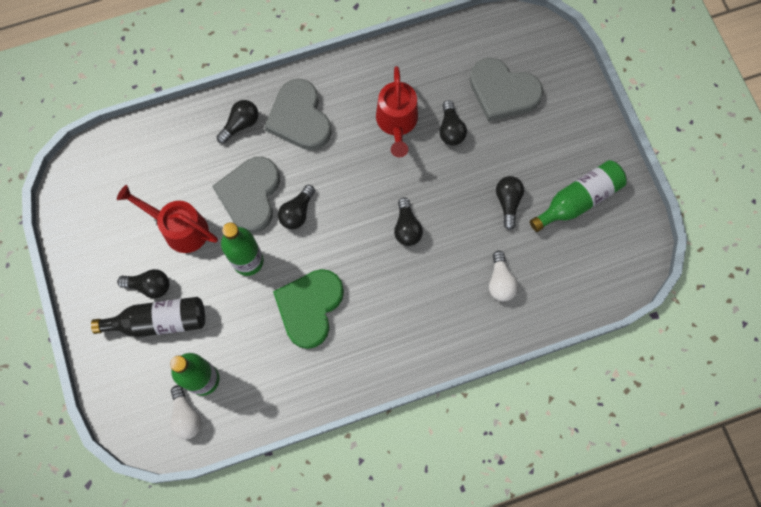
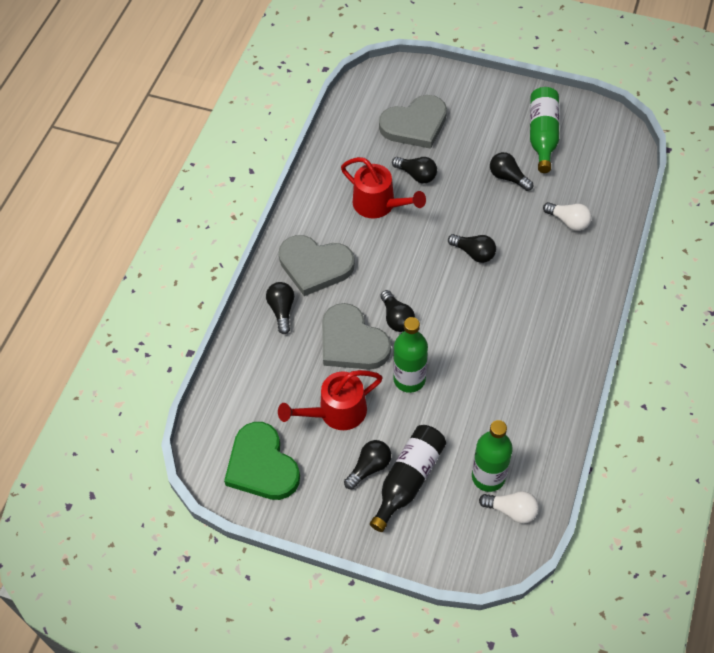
camera: 50 degrees left, 15 degrees down
green heart [273,269,344,349] -> green heart moved to [224,422,300,500]

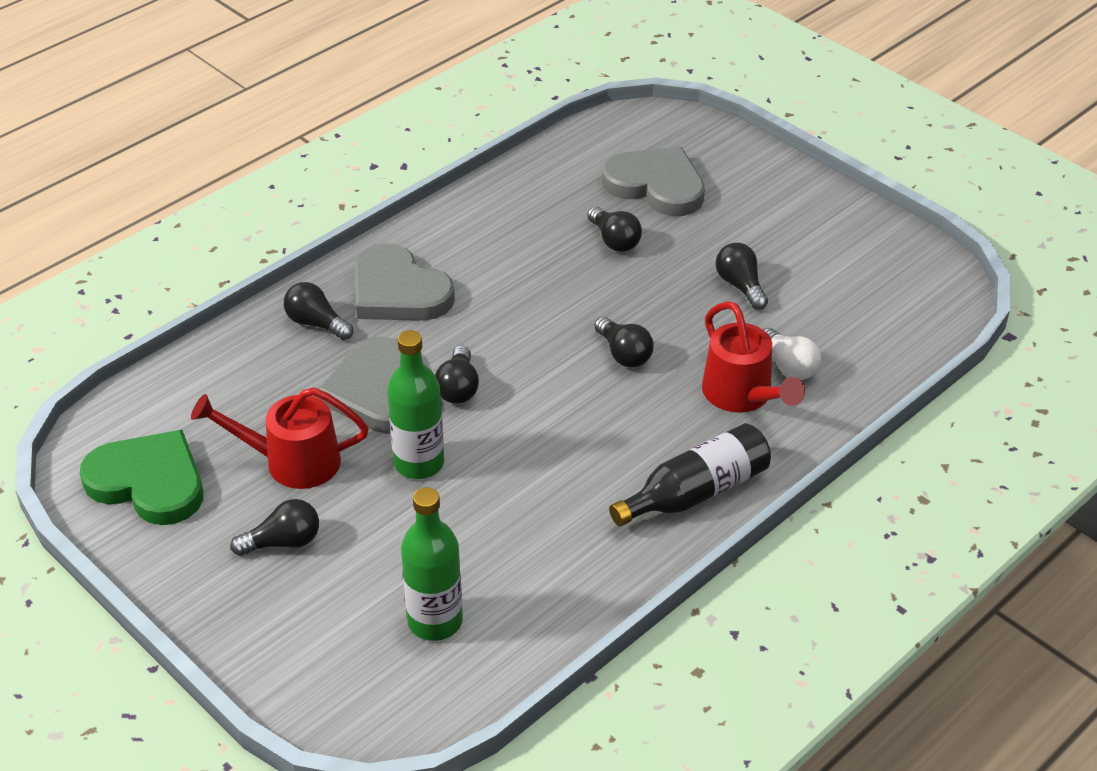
camera: 25 degrees right, 15 degrees down
green heart [224,422,300,500] -> green heart turned 120 degrees clockwise [80,430,203,525]
black light bulb [266,282,294,334] -> black light bulb turned 75 degrees counterclockwise [284,282,353,340]
red watering can [341,157,426,218] -> red watering can moved to [702,301,805,413]
black bottle [370,425,446,532] -> black bottle moved to [609,423,771,526]
grey heart [379,95,447,149] -> grey heart turned 150 degrees counterclockwise [602,147,705,216]
white light bulb [479,491,539,524] -> none
green bottle [530,87,559,173] -> none

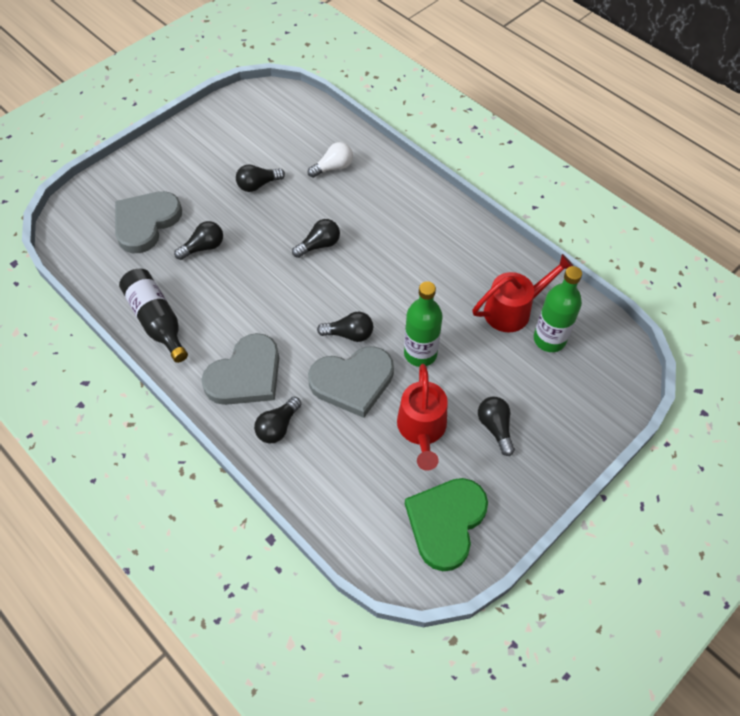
camera: 90 degrees left, 15 degrees up
black bottle [609,423,771,526] -> black bottle moved to [119,269,188,363]
red watering can [702,301,805,413] -> red watering can moved to [472,254,573,332]

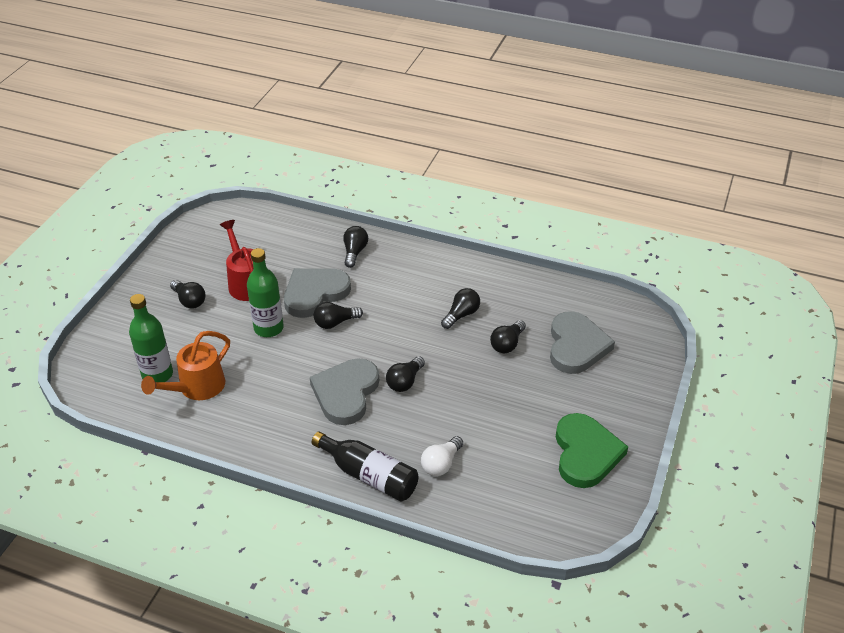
camera: 155 degrees right, 15 degrees down
black bottle [119,269,188,363] -> black bottle moved to [312,431,419,501]
grey heart [201,333,279,405] -> grey heart moved to [310,358,379,425]
black light bulb [236,164,285,192] -> black light bulb moved to [441,288,480,329]
green heart [405,478,488,571] -> green heart moved to [556,413,628,488]
red watering can [472,254,573,332] -> orange watering can [141,331,230,400]

